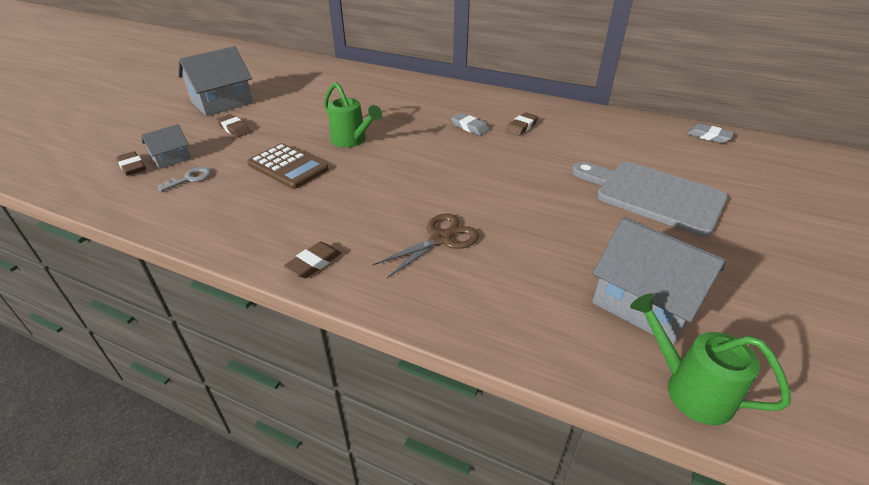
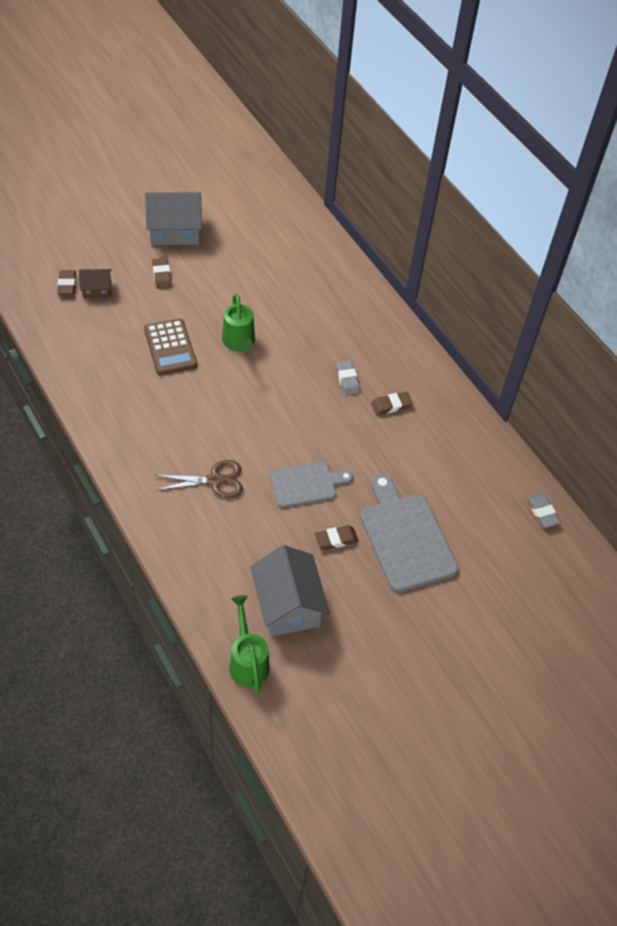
camera: 30 degrees right, 15 degrees up
grey house [141,124,191,169] -> brown house [79,269,112,298]
grey key [157,167,211,192] -> none
brown eraser [284,241,341,278] -> brown eraser moved to [315,525,359,550]
none -> grey cutting board [270,462,353,508]

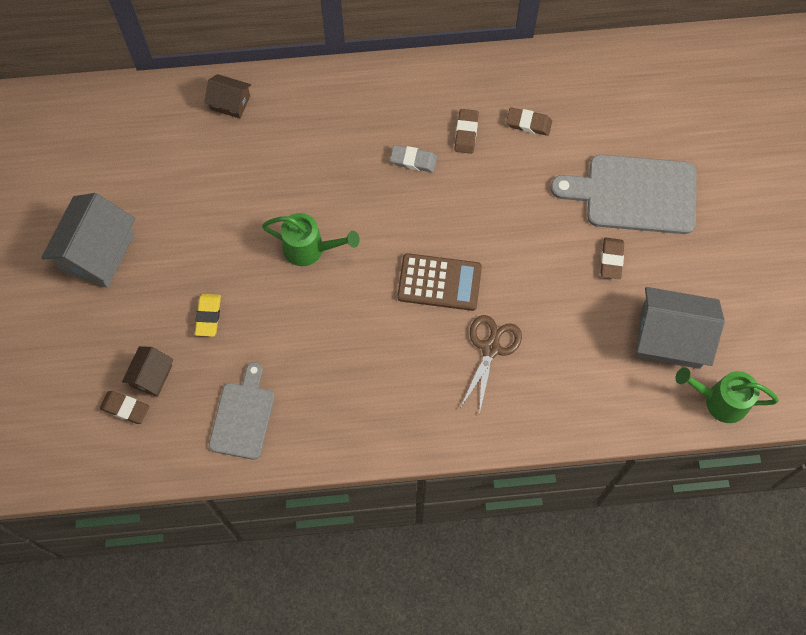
camera: 60 degrees left, 15 degrees up
brown calculator [144,319,197,375] -> brown calculator moved to [397,253,482,311]
brown eraser [152,258,172,289] -> brown eraser moved to [506,107,552,136]
grey cutting board [270,462,353,508] -> grey cutting board moved to [209,362,274,460]
grey eraser [526,494,561,528] -> none
none -> yellow eraser [195,294,221,337]
none -> brown house [204,74,251,119]

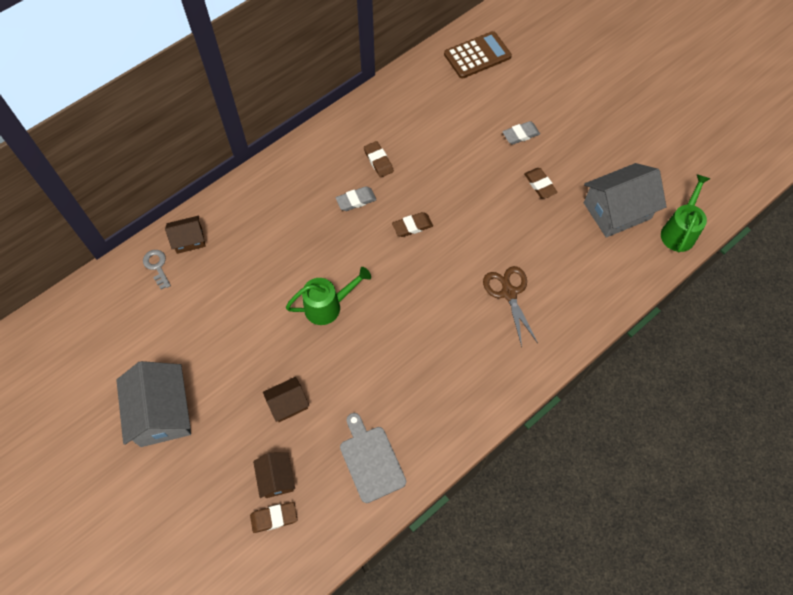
camera: 35 degrees left, 5 degrees down
yellow eraser [195,294,221,337] -> brown house [263,377,309,422]
brown calculator [397,253,482,311] -> brown calculator moved to [444,31,512,79]
brown eraser [506,107,552,136] -> brown eraser moved to [392,212,433,237]
grey cutting board [550,154,696,234] -> grey eraser [502,121,540,145]
green watering can [676,367,779,423] -> green watering can turned 135 degrees clockwise [661,174,710,253]
none -> grey key [143,250,171,290]

